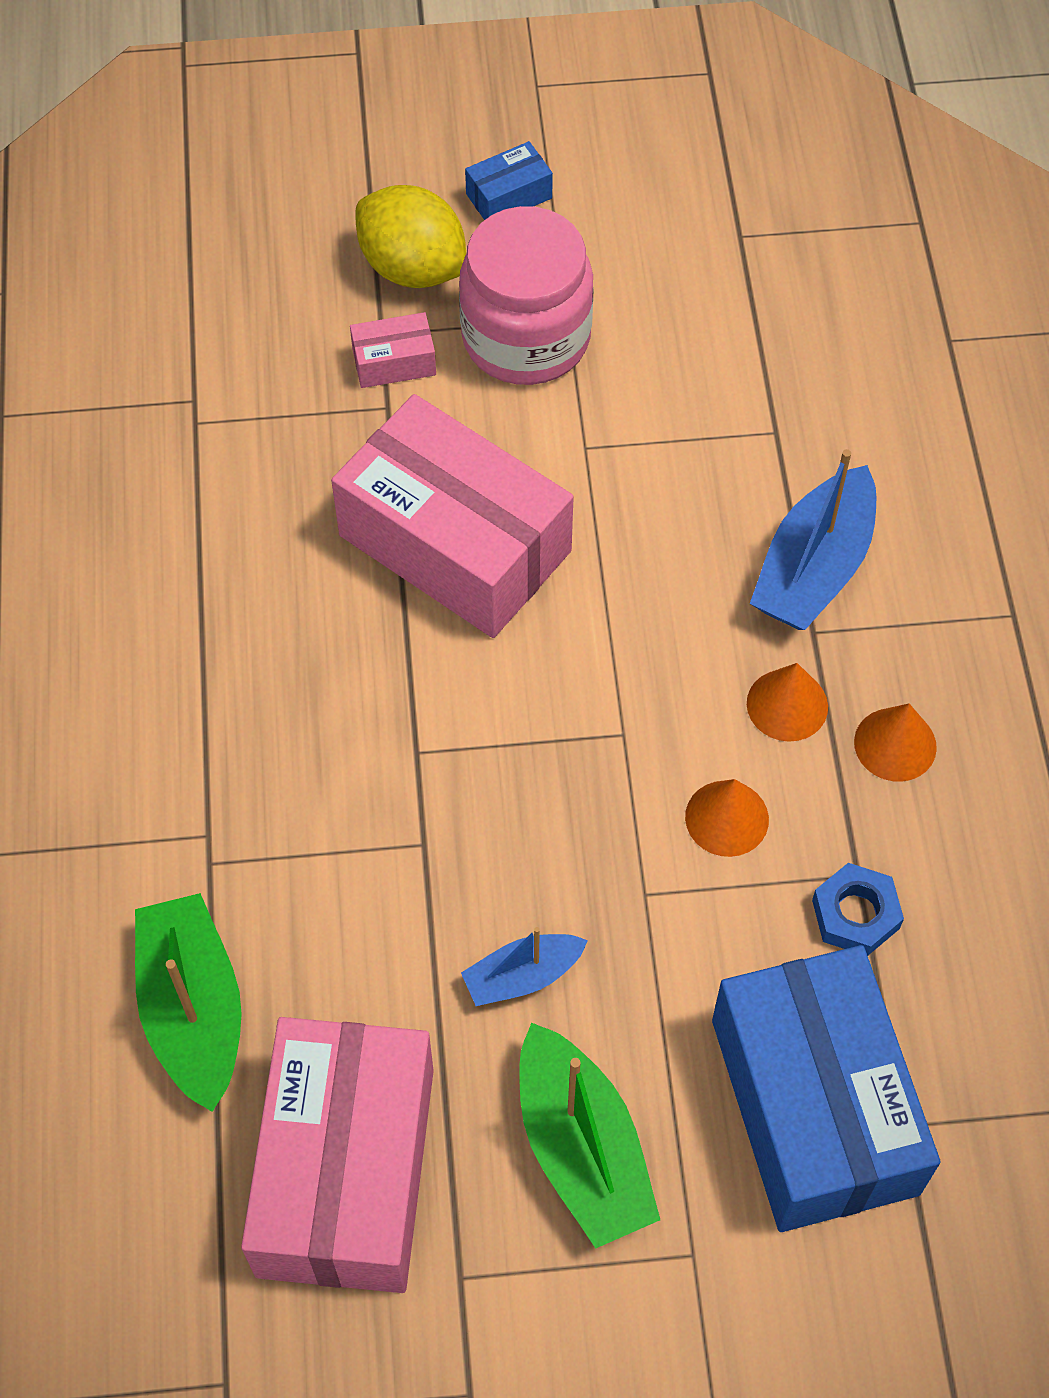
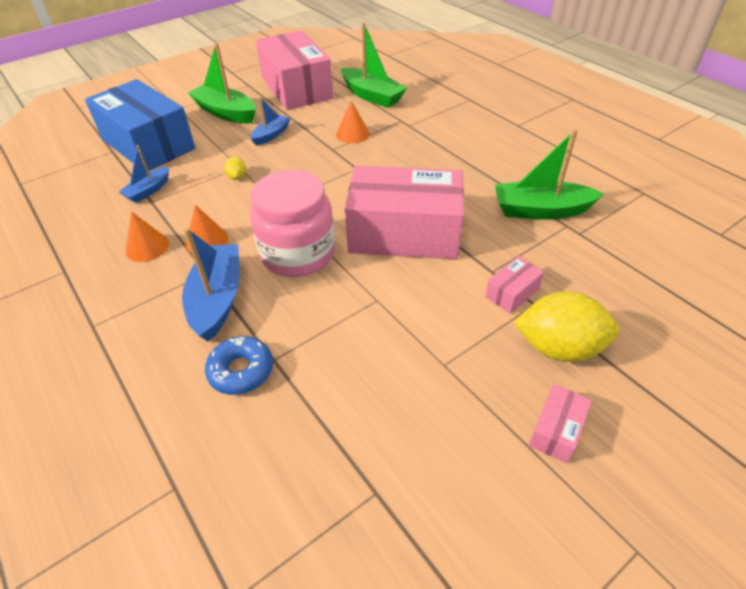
camera: 150 degrees right, 15 degrees down
pink jar [459,206,594,385] -> pink jar moved to [250,170,335,277]
blue box [465,141,553,220] -> pink box [528,384,592,463]
orange cone [685,779,769,857] -> orange cone moved to [336,101,370,144]
blue nut [812,863,904,956] -> blue boat [119,145,169,203]
none -> blue donut [205,336,273,395]
none -> yellow lemon [224,157,246,180]
none -> green boat [495,129,604,220]

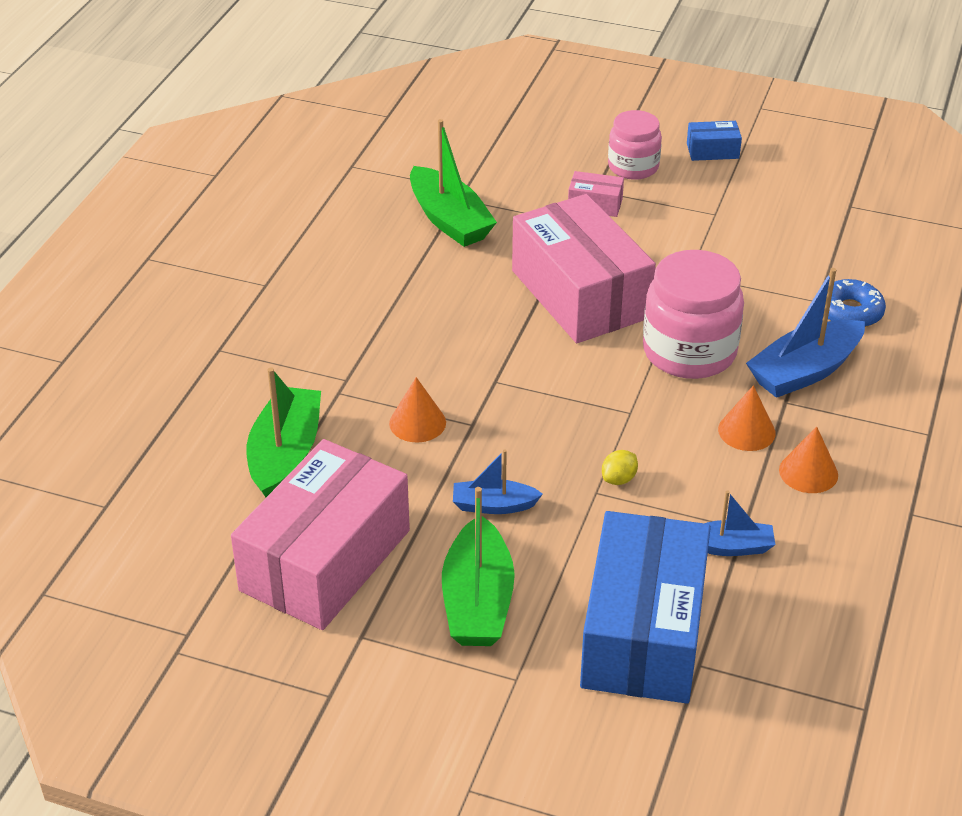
camera: 125 degrees left, 5 degrees down
yellow lemon [514,291,619,362] -> pink jar [608,110,662,180]
pink box [528,384,592,463] -> blue box [687,121,742,161]

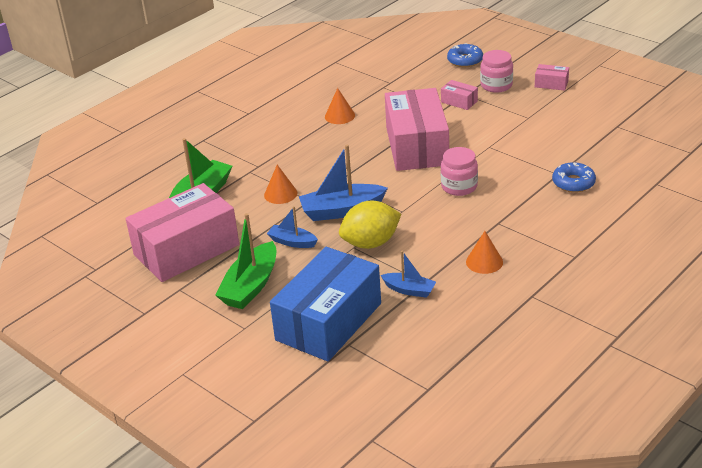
camera: 25 degrees right, 5 degrees down
green boat [410,119,497,247] -> none
yellow lemon [602,450,638,485] -> yellow lemon [339,201,401,249], size x2.31
pink jar [643,250,744,379] -> pink jar [441,147,478,196], size x0.62
blue box [687,121,742,161] -> pink box [535,64,569,91]
orange cone [718,385,776,451] -> orange cone moved to [325,88,355,124]
blue boat [746,268,865,398] -> blue boat moved to [299,145,388,221]
none -> blue donut [447,43,483,67]

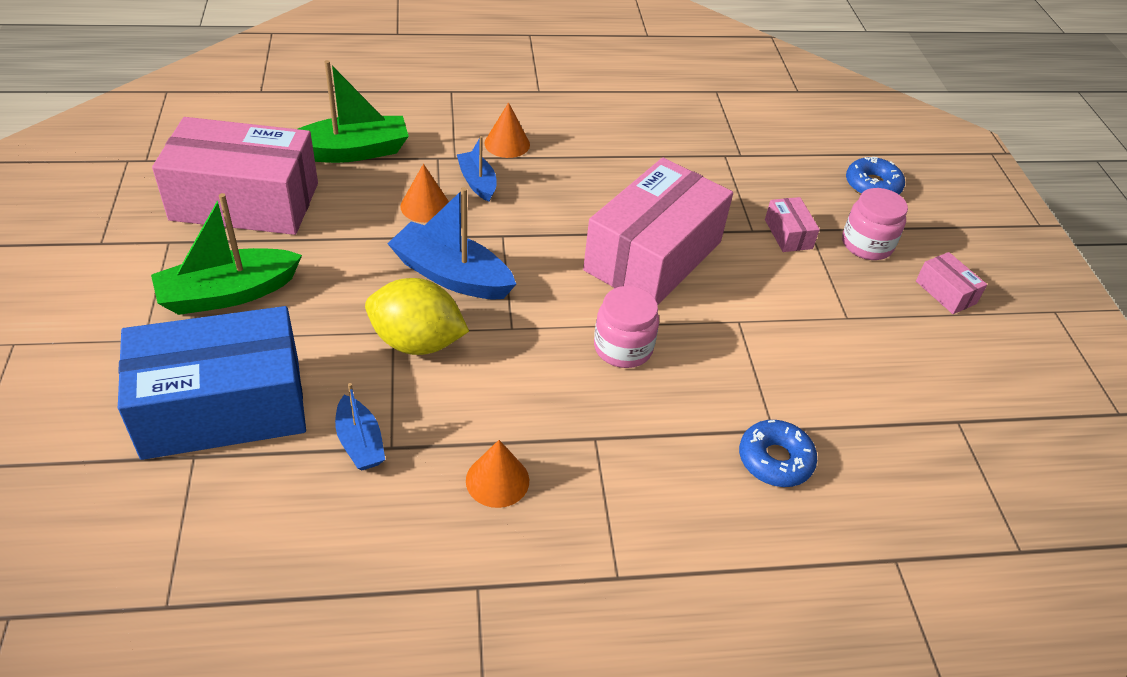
camera: 35 degrees right, 10 degrees up
blue boat [267,206,318,248] -> blue boat moved to [457,136,497,202]
orange cone [325,88,355,124] -> orange cone moved to [485,102,530,158]

